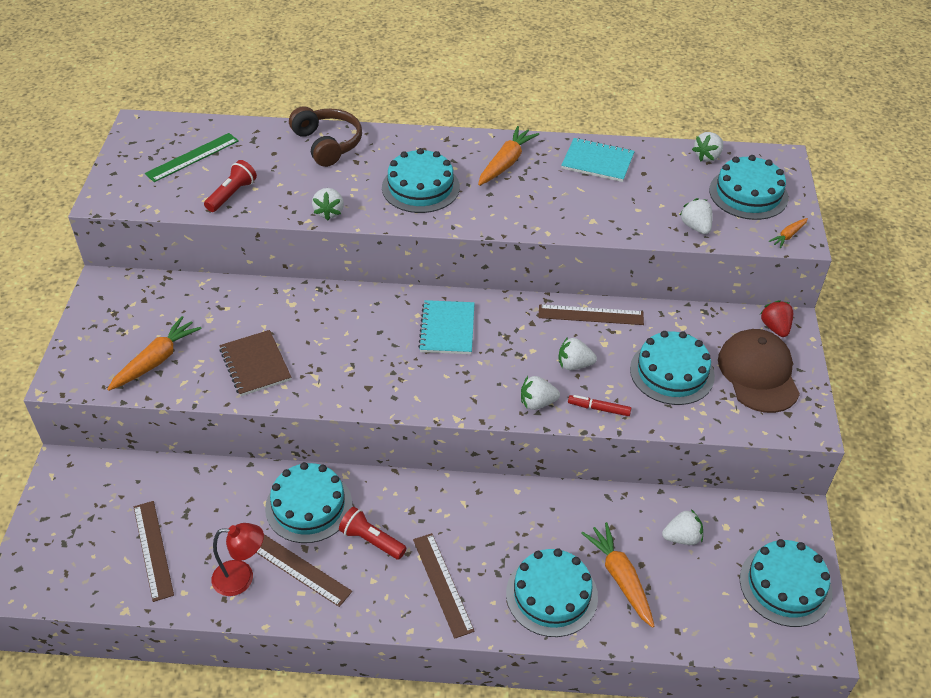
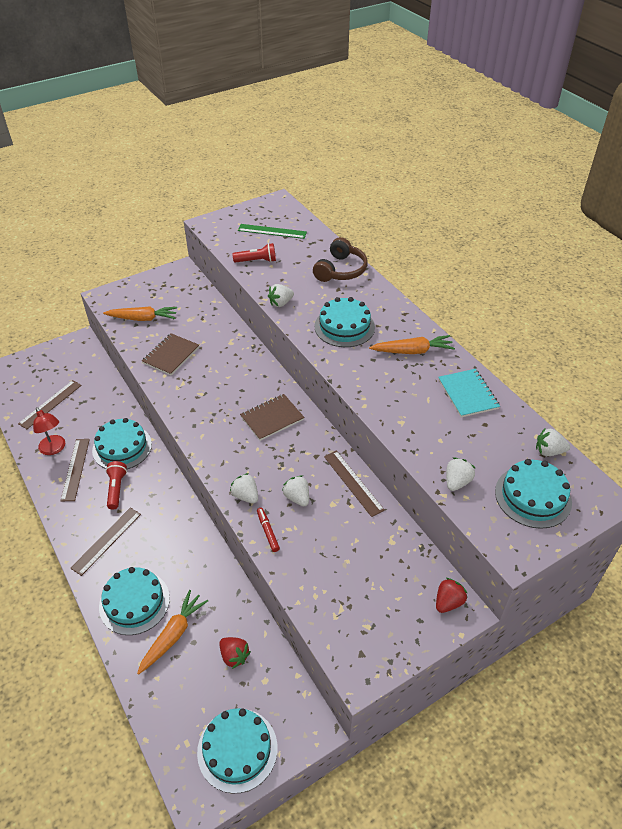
camera: 55 degrees right, 0 degrees up
turquoise notebook [418,300,475,354] -> brown notebook [240,394,304,441]
turquoise cake [630,331,715,405] -> none
white strawberry [662,509,703,545] -> red strawberry [219,637,251,669]
brown cap [718,329,800,413] -> none
orange carrot [769,218,808,248] -> none

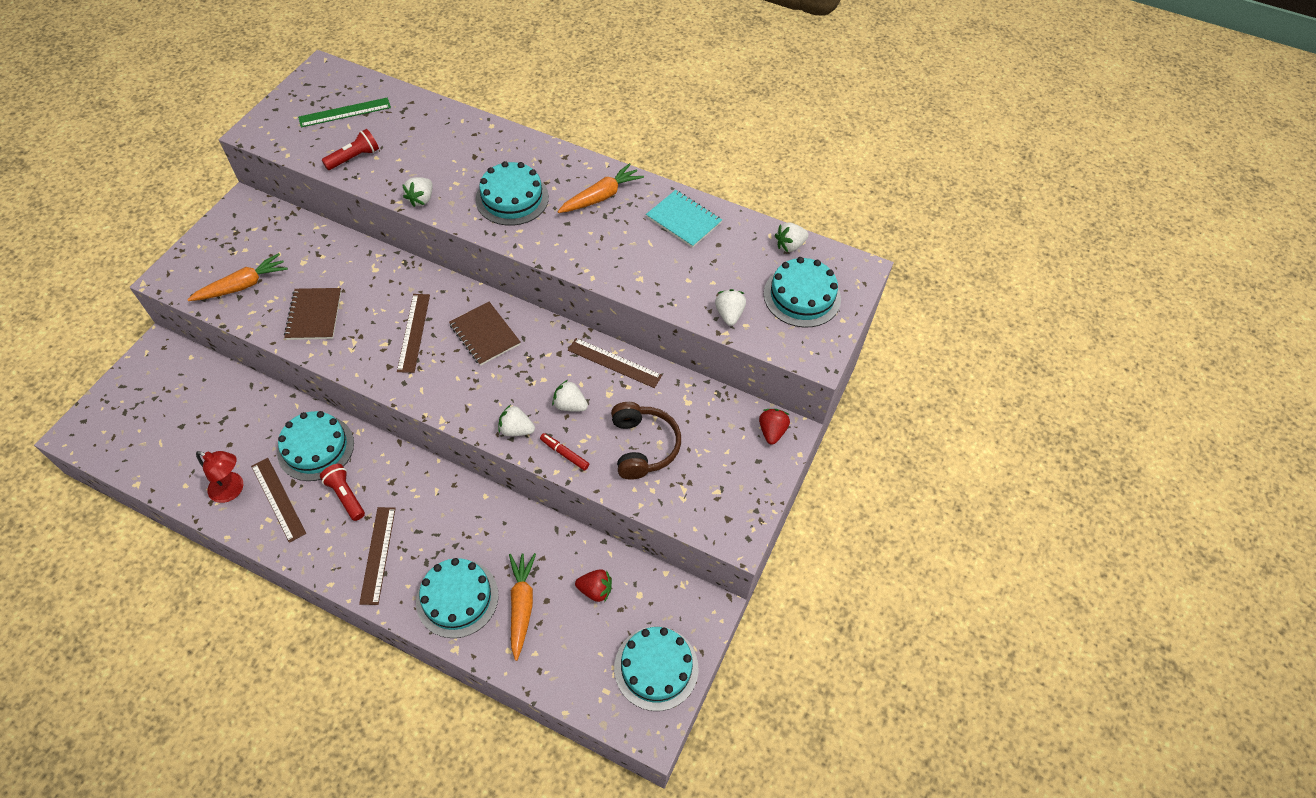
camera: 35 degrees left, 10 degrees up
brown ruler [18,380,82,429] -> brown ruler moved to [397,294,430,373]
brown notebook [240,394,304,441] -> brown notebook turned 60 degrees counterclockwise [449,302,521,366]
brown headphones [313,237,368,282] -> brown headphones moved to [611,402,681,480]

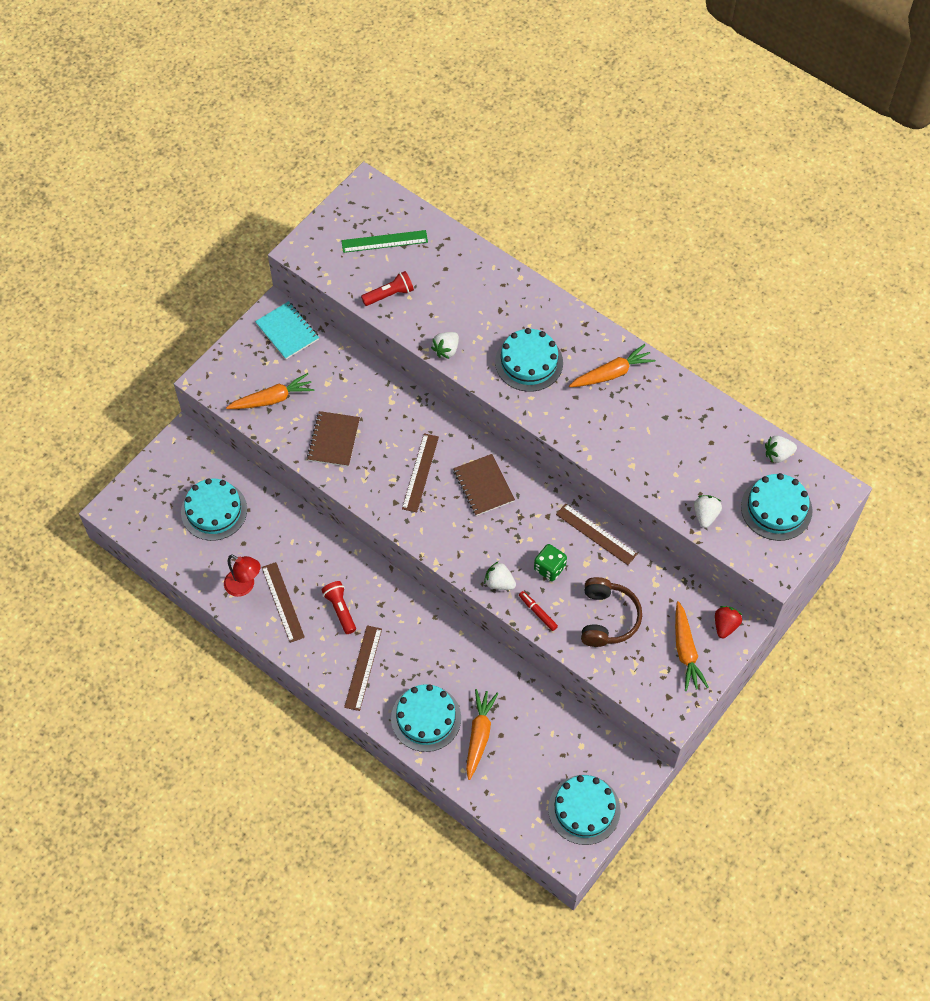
camera: 15 degrees right, 5 degrees up
turquoise cake [277,411,354,481] -> turquoise cake moved to [181,478,247,541]
white strawberry [552,380,588,412] -> green dice [534,544,567,581]
red strawberry [575,569,612,602] -> none
turquoise notebook [646,190,722,248] -> turquoise notebook moved to [255,301,319,360]
none -> orange carrot [675,601,709,691]

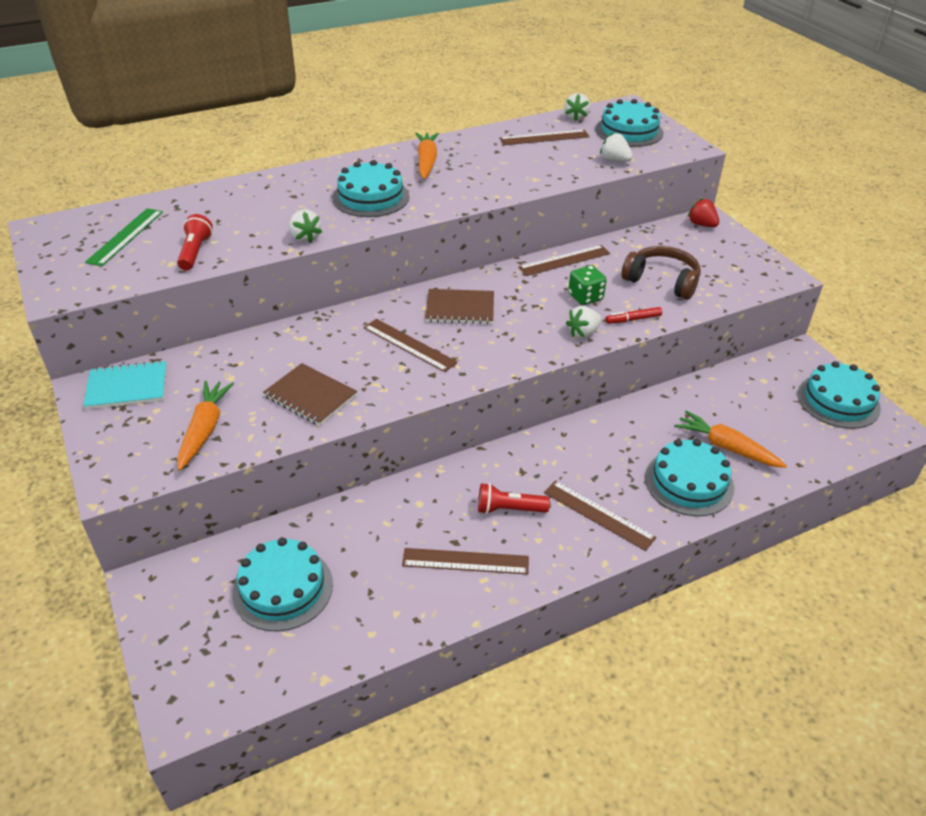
camera: 65 degrees left, 20 degrees down
red lamp [224,555,261,597] -> none
orange carrot [675,601,709,691] -> none
none -> brown ruler [499,130,590,145]

